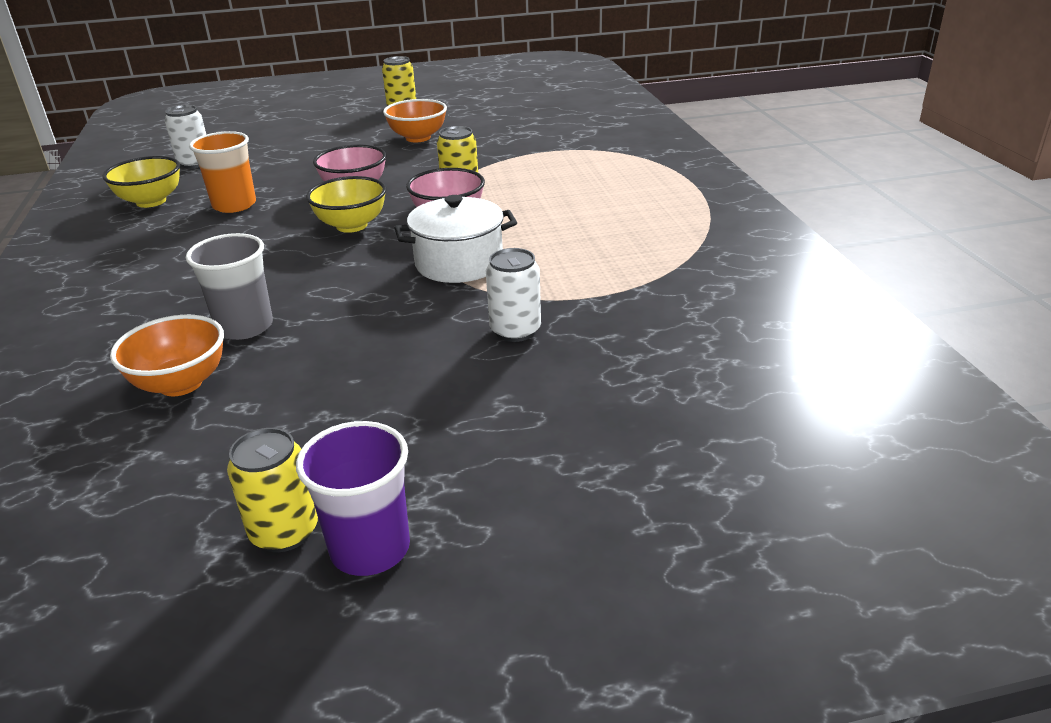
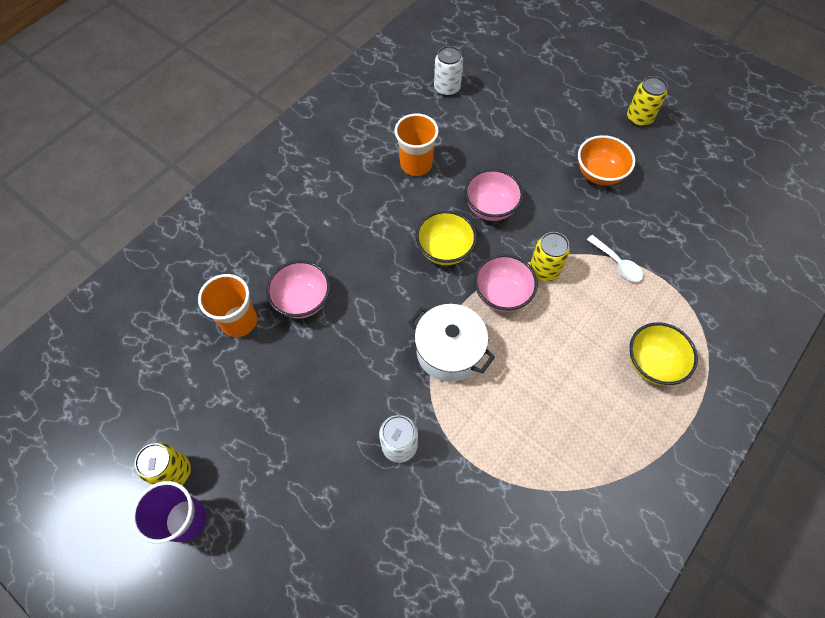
camera: 50 degrees right, 30 degrees up
yellow bowl [102,156,180,208] -> yellow bowl moved to [629,322,698,385]
orange bowl [110,315,224,396] -> orange cup [198,274,257,337]
grey cup [186,233,273,340] -> pink bowl [266,260,330,319]
none -> white spoon [587,235,643,282]

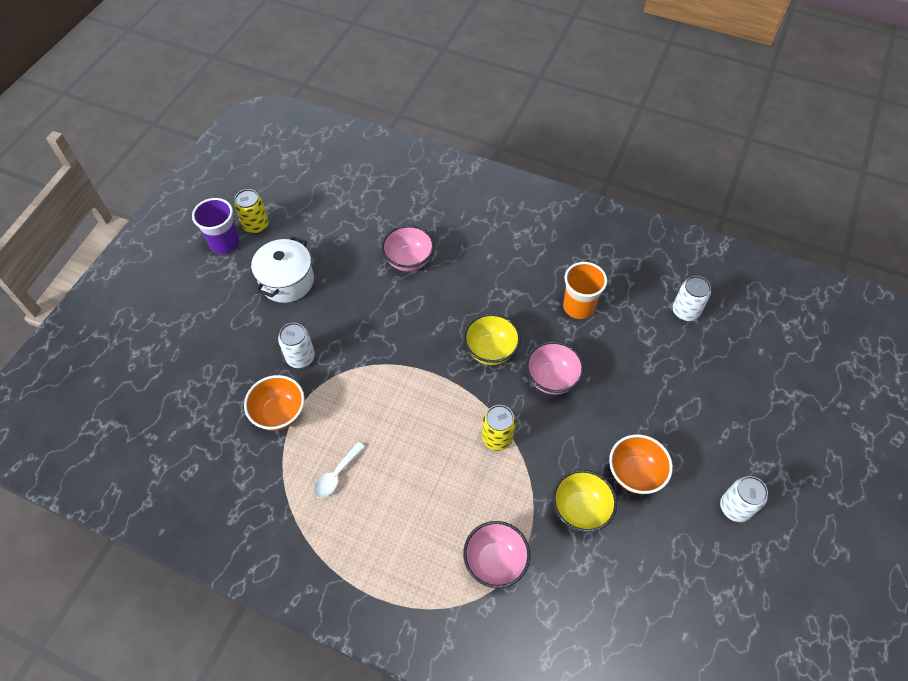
camera: 75 degrees right, 5 degrees down
orange cup [198,274,257,337] -> none
white pot [408,304,495,382] -> white pot moved to [251,236,314,303]
pink bowl [474,254,538,312] -> pink bowl moved to [463,521,530,588]
white spoon [587,235,643,282] -> white spoon moved to [313,442,365,498]
yellow can [627,76,668,127] -> white can [720,476,768,522]
yellow bowl [629,322,698,385] -> yellow bowl moved to [552,470,617,532]
none -> orange bowl [244,375,305,431]

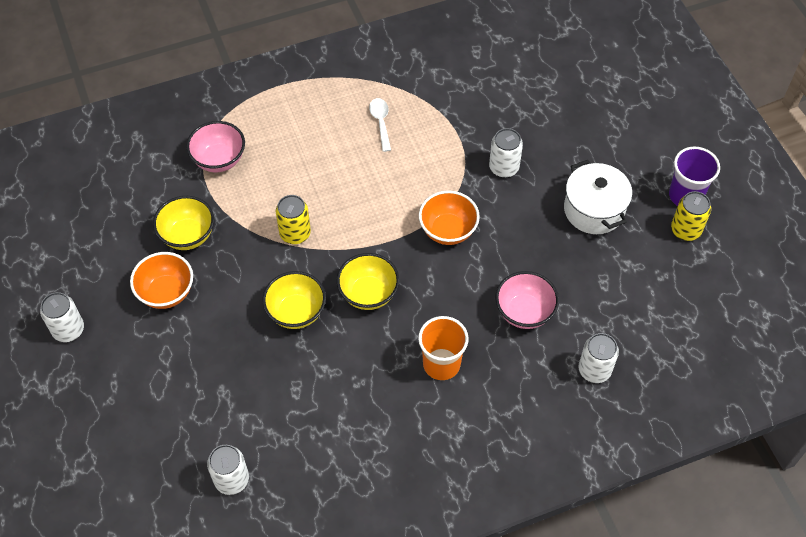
camera: 135 degrees right, 0 degrees up
orange bowl [244,375,305,431] -> orange bowl moved to [419,191,480,245]
pink bowl [526,341,584,395] -> yellow bowl [262,271,326,329]
orange cup [563,262,607,319] -> orange cup moved to [418,316,469,380]
none -> white can [578,333,619,383]

